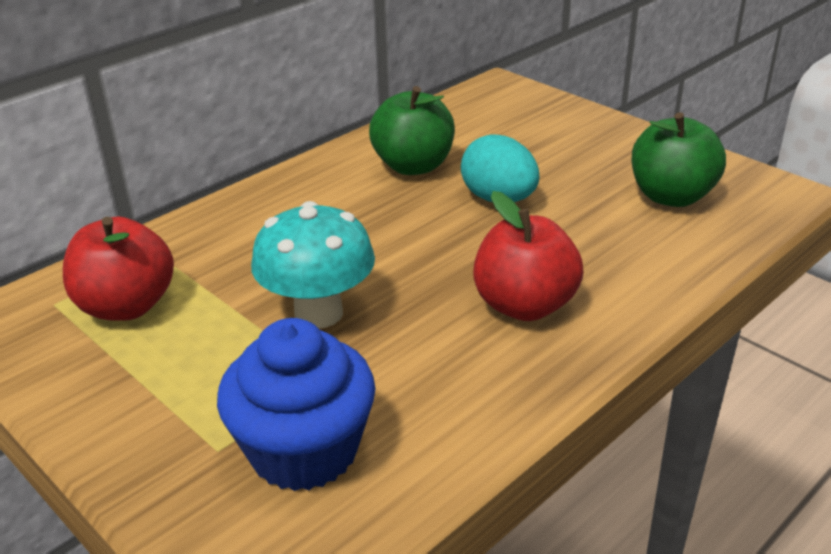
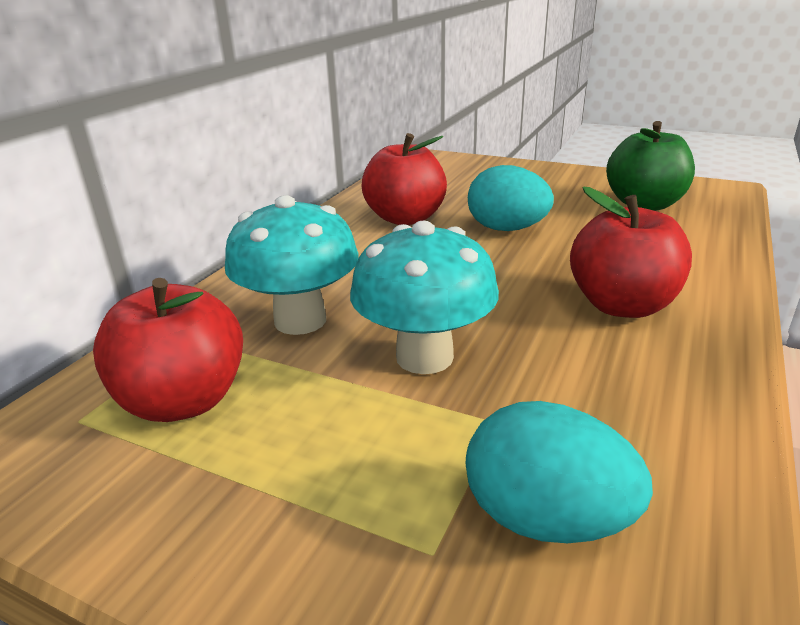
camera: 20 degrees left, 5 degrees down
blue cupcake [217,318,375,491] -> turquoise egg [466,401,653,543]
green apple [369,86,455,175] -> red apple [361,133,447,225]
none -> turquoise mushroom [225,195,359,335]

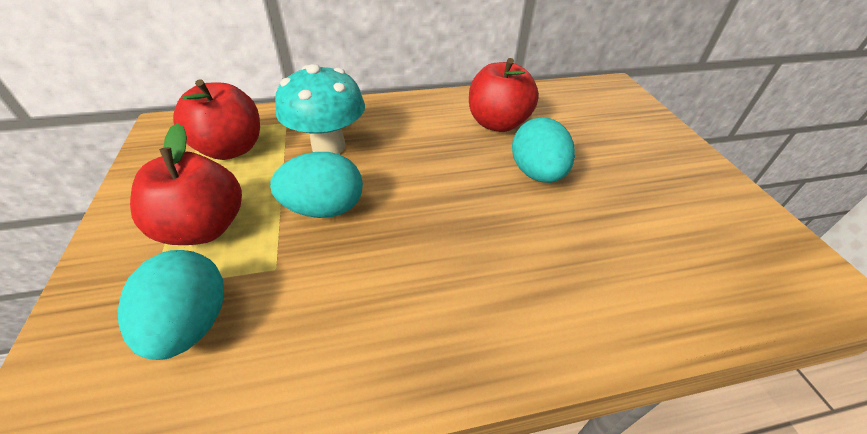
camera: 50 degrees right, 15 degrees up
turquoise mushroom [350,221,499,374] -> turquoise egg [270,152,363,218]
red apple [570,187,692,318] -> red apple moved to [130,123,242,245]
green apple [606,121,695,211] -> none

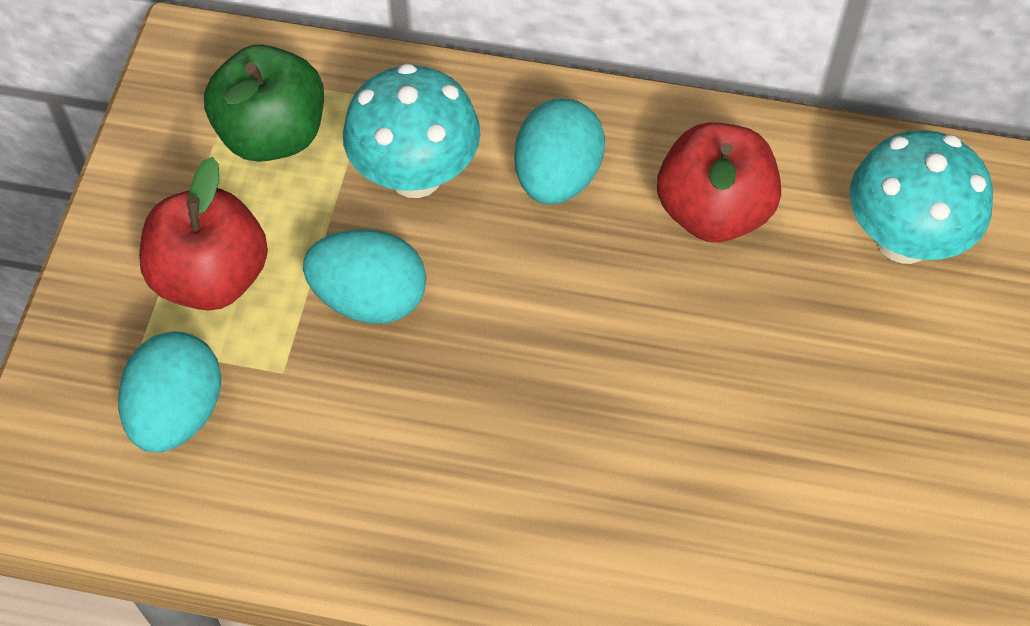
camera: 25 degrees right, 15 degrees up
red apple [173,79,260,160] -> green apple [204,44,324,162]
turquoise egg [512,117,575,183] -> turquoise egg moved to [514,98,605,205]
none -> turquoise mushroom [850,130,993,264]

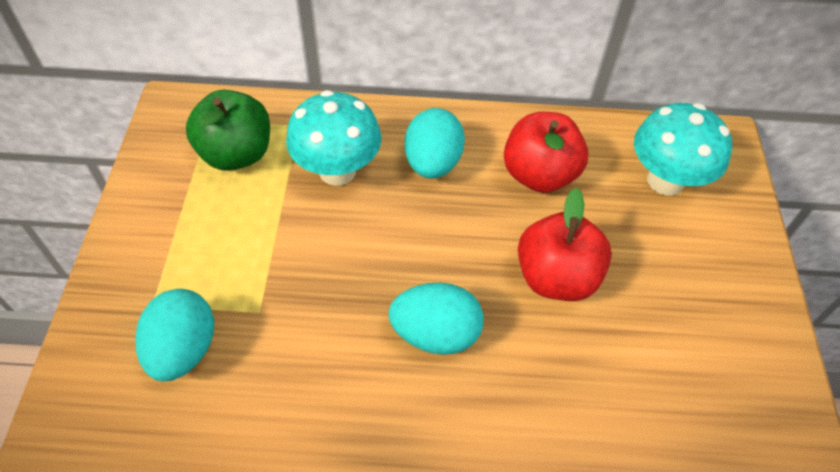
camera: 10 degrees left, 5 degrees down
red apple [139,157,268,311] -> red apple moved to [518,188,612,301]
turquoise egg [303,229,426,324] -> turquoise egg moved to [389,282,484,355]

